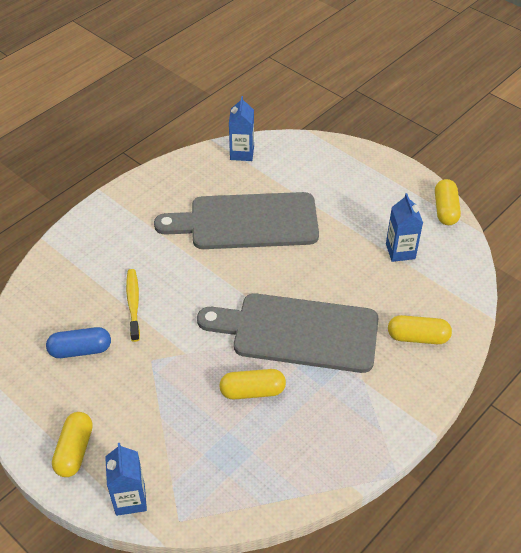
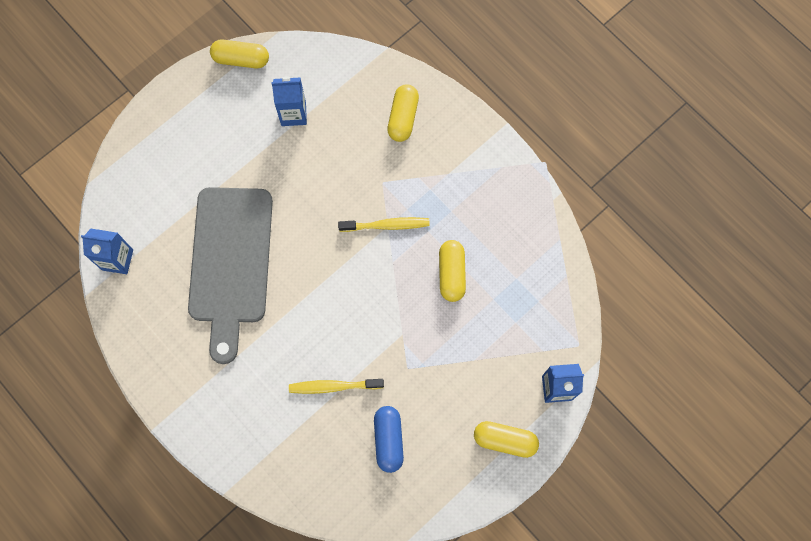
camera: 85 degrees left, 25 degrees up
grey cutting board [197,293,379,373] -> yellow toothbrush [338,217,430,232]

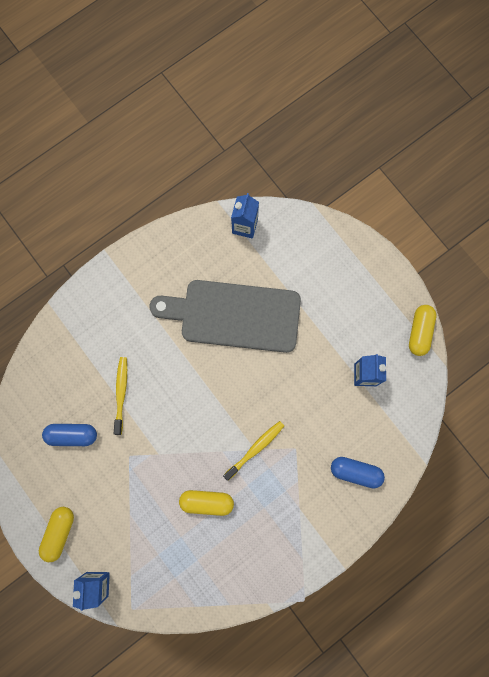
camera: 95 degrees right, 5 degrees up
yellow toothbrush [338,217,430,232] -> yellow toothbrush turned 135 degrees counterclockwise [223,421,284,481]
yellow capsule [387,84,419,142] -> blue capsule [331,457,385,488]

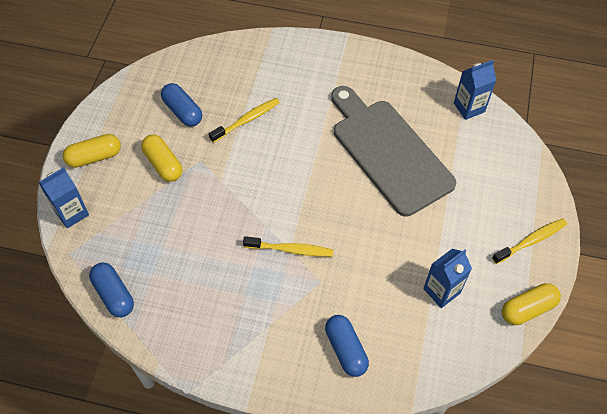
camera: 50 degrees right, 20 degrees down
yellow capsule [179,490,234,516] -> yellow capsule moved to [141,135,182,182]
none -> blue capsule [89,263,134,317]
none -> yellow toothbrush [492,218,567,264]

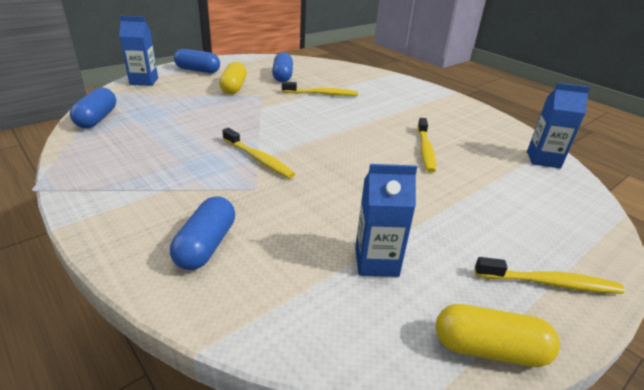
camera: 35 degrees right, 25 degrees down
yellow capsule [63,134,121,168] -> blue capsule [174,49,220,73]
grey cutting board [331,86,456,217] -> yellow toothbrush [417,118,436,173]

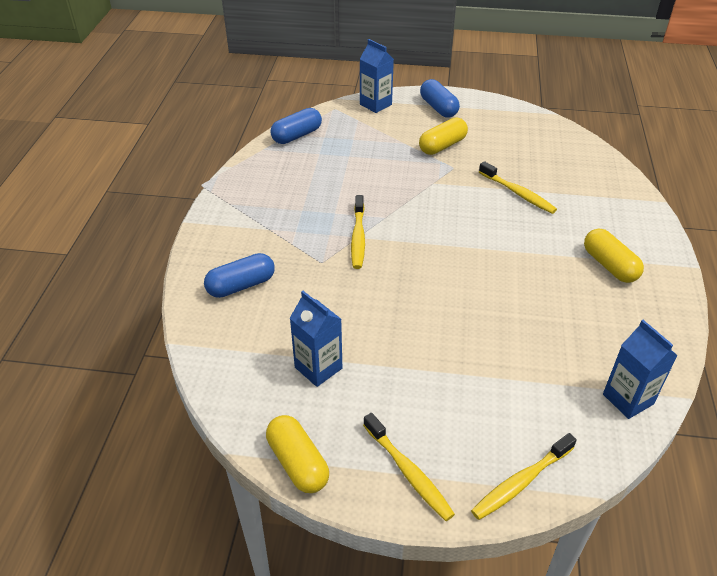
camera: 50 degrees right, 10 degrees up
blue capsule [272,52,293,82] -> none
yellow toothbrush [417,118,436,173] -> yellow toothbrush moved to [471,433,577,520]
none -> yellow capsule [584,228,644,283]

